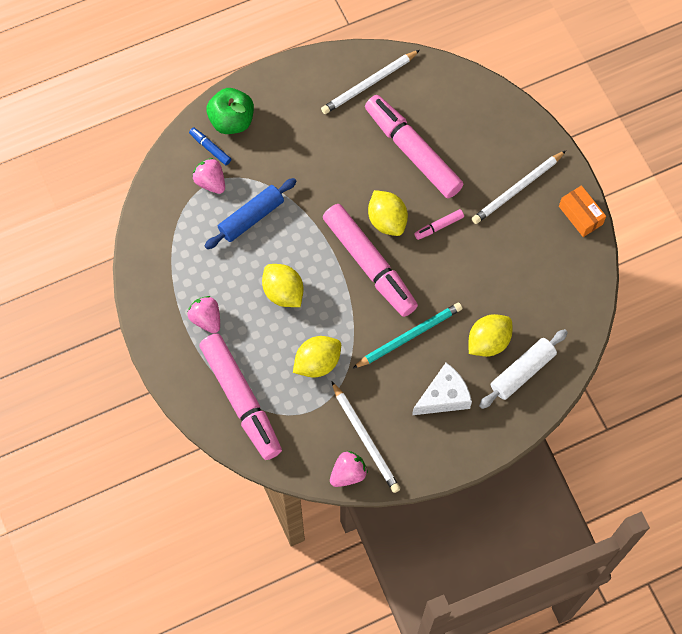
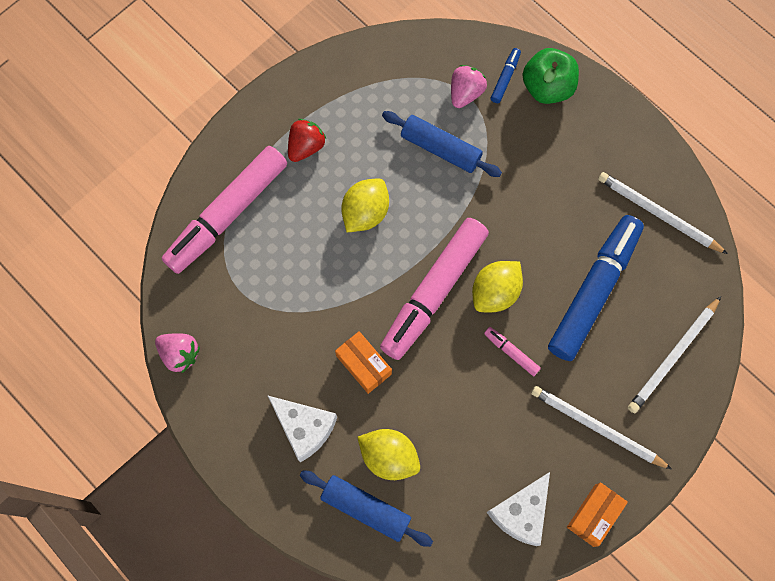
camera: 70 degrees right, 5 degrees up
pink strawberry [187,296,220,333] -> red strawberry [288,119,326,162]
yellow lemon [293,336,341,378] -> none
white pencil [331,381,400,493] -> white pencil moved to [628,296,721,413]
turquoise pencil [352,302,462,369] -> orange box [335,331,392,394]
pink marker [365,95,464,198] -> blue marker [548,215,644,361]
white rolling pin [479,329,568,409] -> blue rolling pin [300,471,433,547]
none -> white cheese [487,472,550,546]

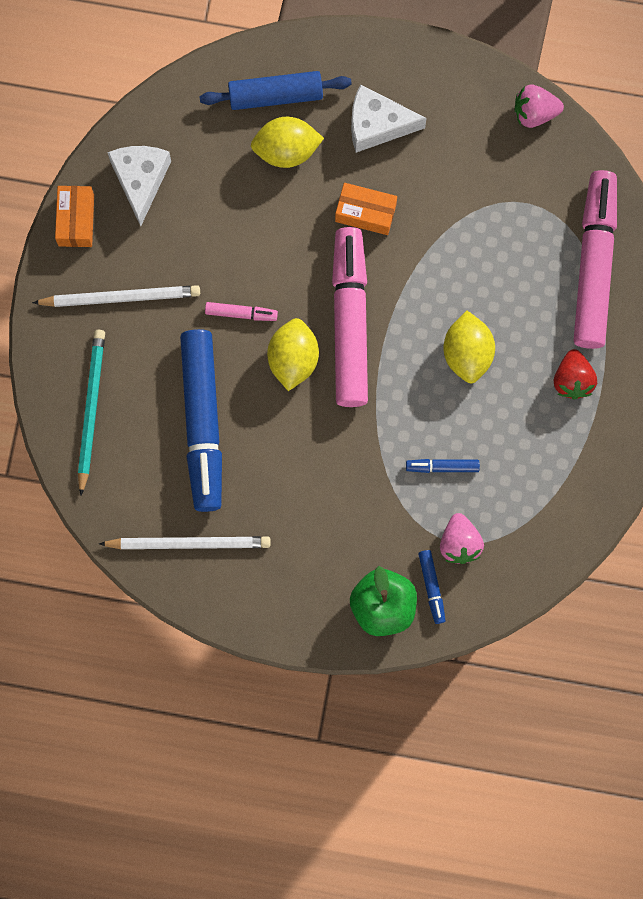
camera: 145 degrees right, 5 degrees up
blue rolling pin [382,111,502,177] -> blue marker [406,459,480,473]
white pencil [628,296,721,413] -> turquoise pencil [78,330,105,496]

